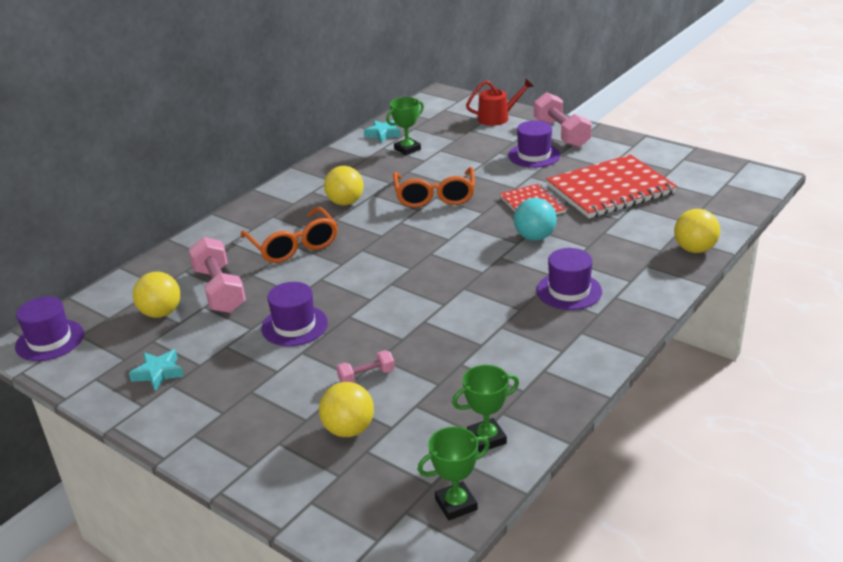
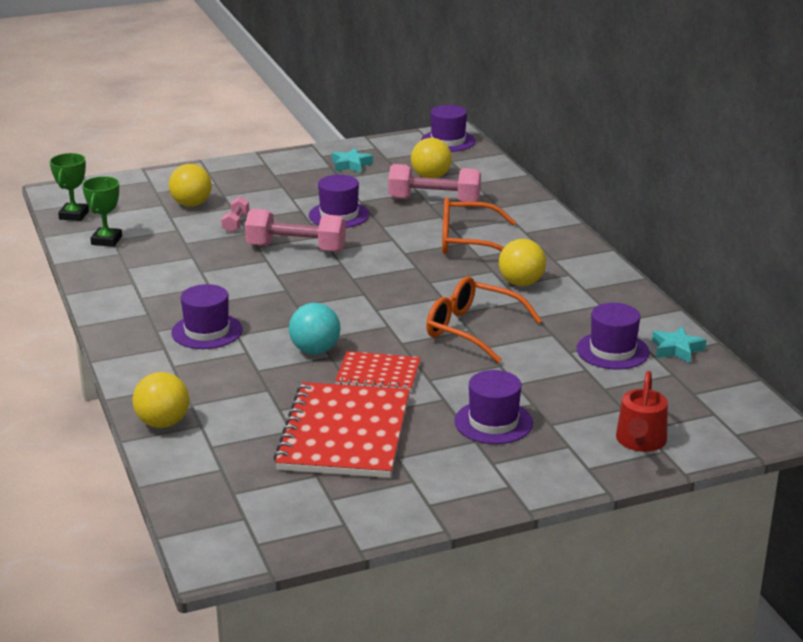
camera: 120 degrees right, 5 degrees down
green trophy [386,97,424,155] -> purple hat [577,303,650,370]
pink dumbbell [534,92,592,148] -> pink dumbbell moved to [245,209,346,252]

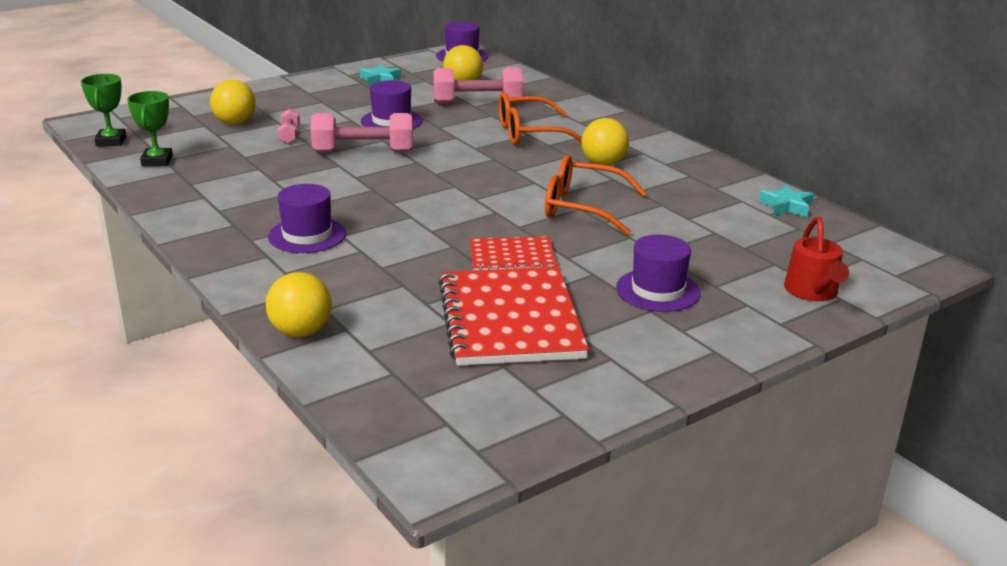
camera: 15 degrees left, 0 degrees up
turquoise ball [289,303,341,354] -> none
purple hat [577,303,650,370] -> none

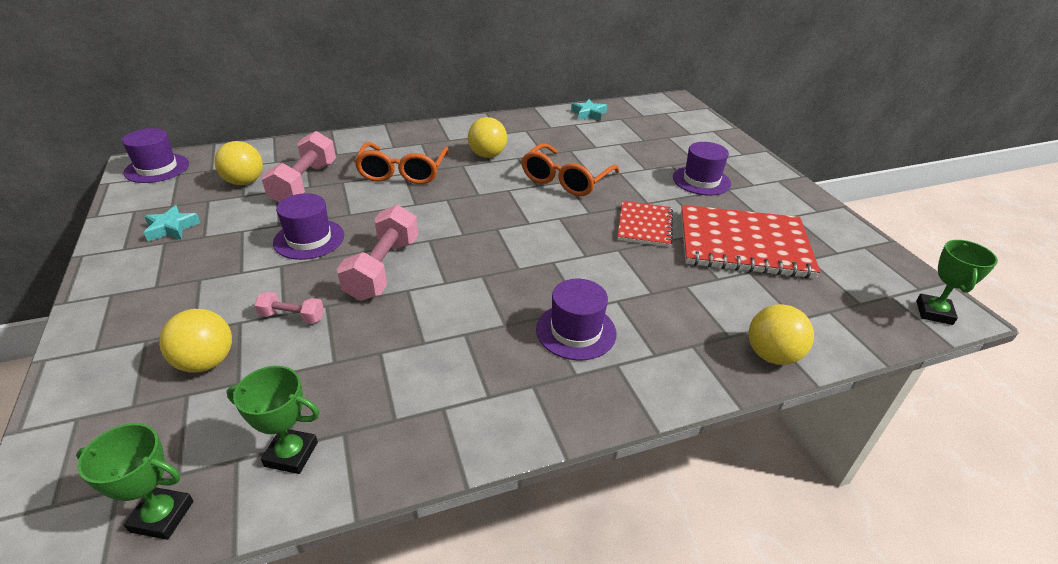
camera: 75 degrees left, 10 degrees up
red watering can [784,217,849,301] -> none
none -> green trophy [916,240,998,325]

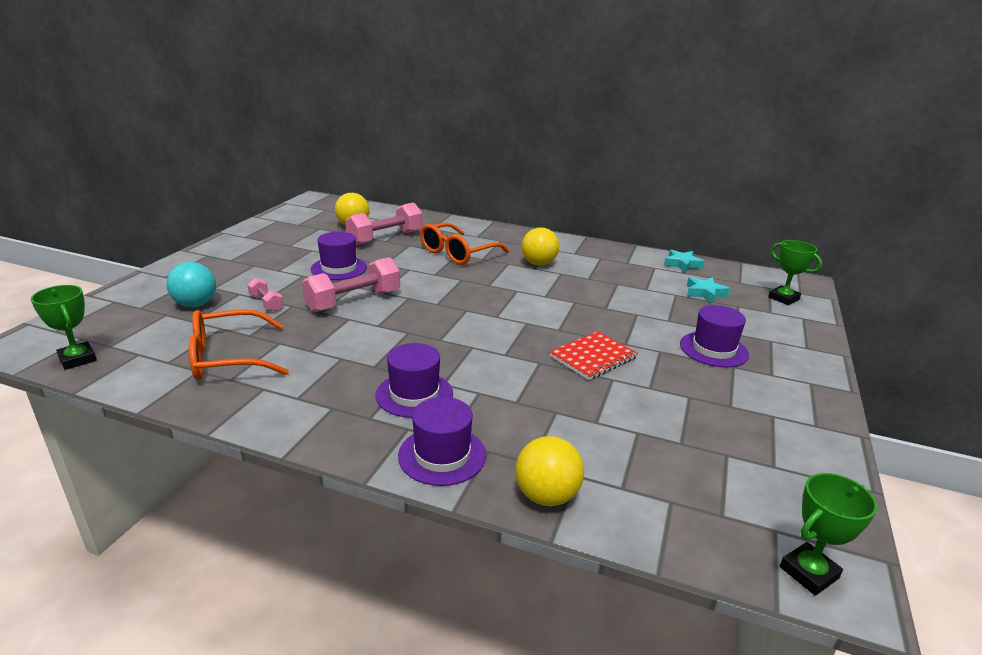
camera: 40 degrees right, 10 degrees down
purple hat [122,128,189,183] -> purple hat moved to [398,397,486,486]
turquoise star [144,205,200,241] -> turquoise star moved to [687,277,730,303]
yellow ball [159,309,232,373] -> turquoise ball [166,262,216,307]
green trophy [226,366,319,474] -> green trophy moved to [768,240,822,305]
orange glasses [522,143,620,196] -> orange glasses moved to [189,309,289,380]
red notebook [681,205,820,278] -> none

